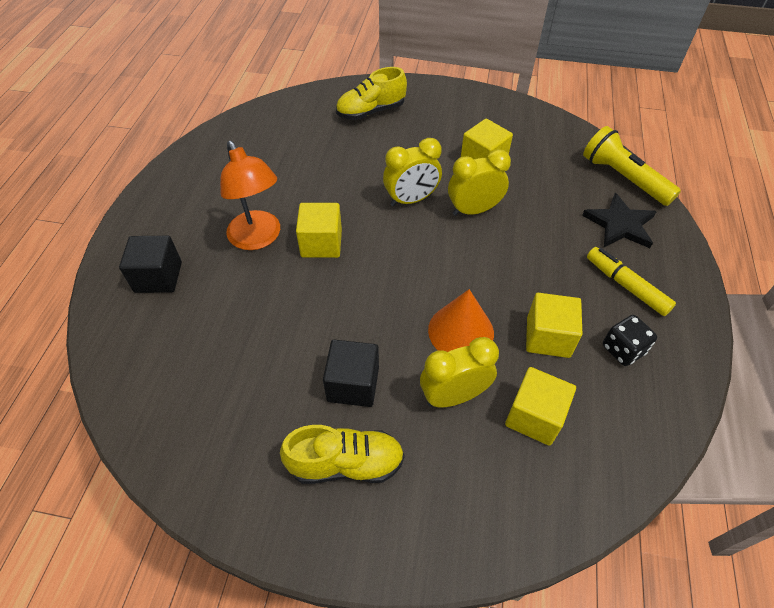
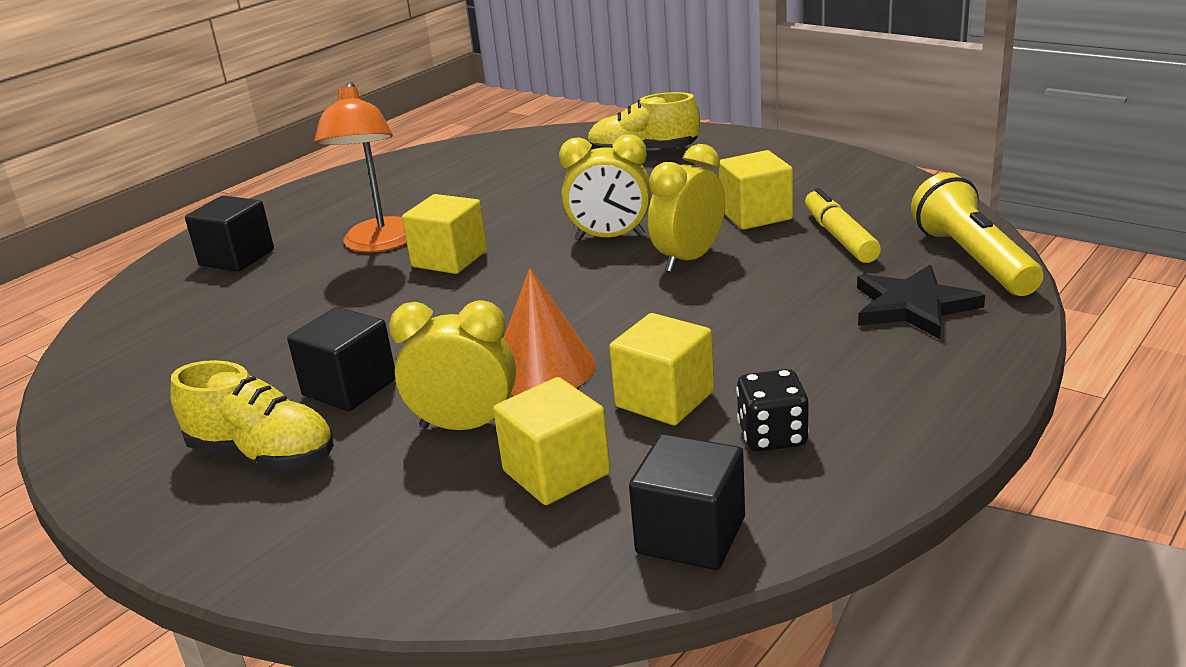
camera: 30 degrees right, 25 degrees down
yellow clock [448,149,511,216] -> yellow clock turned 60 degrees counterclockwise [648,144,725,272]
yellow marker [587,247,676,316] -> yellow marker moved to [805,188,881,263]
none -> black cube [629,434,745,570]

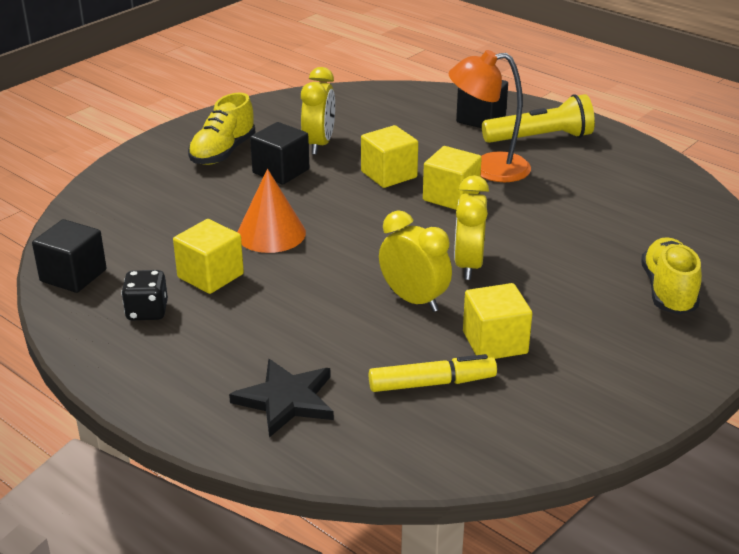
camera: 90 degrees right, 5 degrees up
yellow clock [389,300,516,430] -> yellow clock moved to [301,67,335,155]
yellow cube [493,377,610,505] -> yellow cube moved to [361,125,418,188]
yellow flashlight [911,172,1043,296] -> yellow flashlight moved to [482,94,595,143]

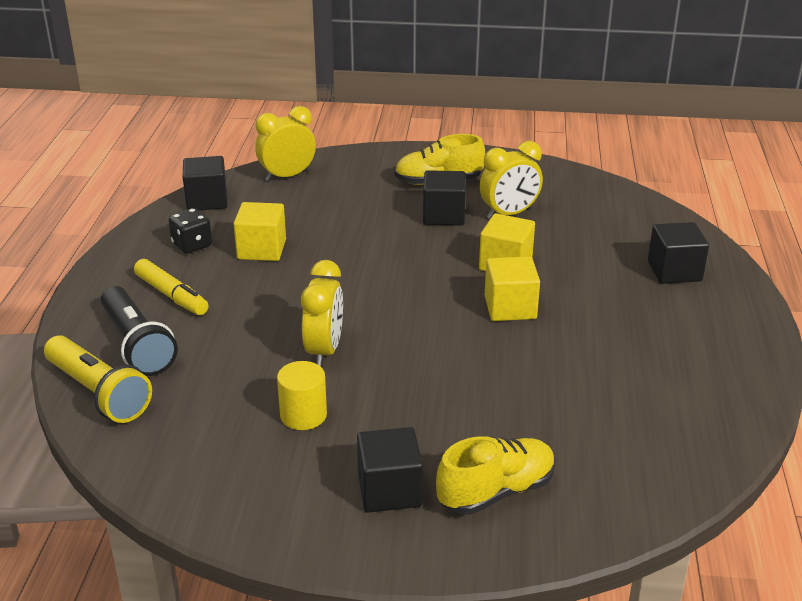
camera: 55 degrees right, 0 degrees up
black star [229,359,334,438] -> black flashlight [101,286,178,376]
orange cone [237,169,306,253] -> none
yellow marker [369,354,497,392] -> yellow marker moved to [134,259,209,315]
orange lamp [449,50,531,182] -> none
yellow clock [454,175,489,280] -> yellow clock moved to [255,106,316,181]
yellow cube [463,283,532,359] -> yellow cylinder [277,361,327,430]
yellow flashlight [482,94,595,143] -> yellow flashlight moved to [44,335,152,423]
none -> black cube [357,427,423,513]

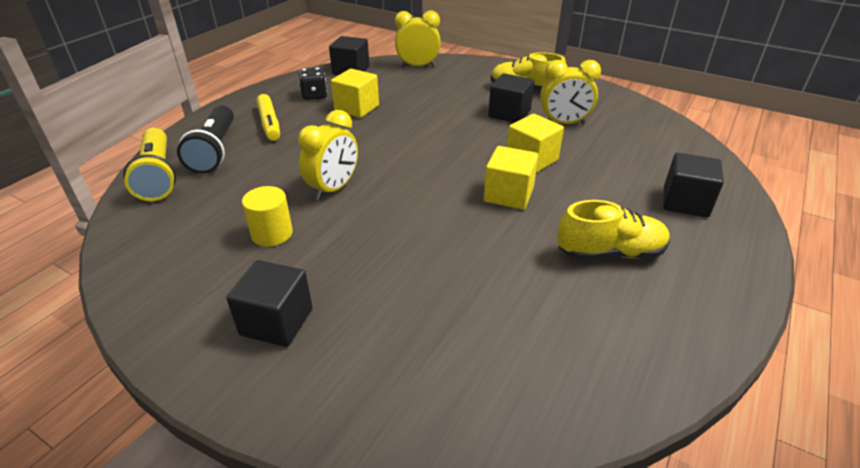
camera: 25 degrees right, 5 degrees up
yellow shoe [436,436,555,515] -> yellow shoe moved to [557,200,670,261]

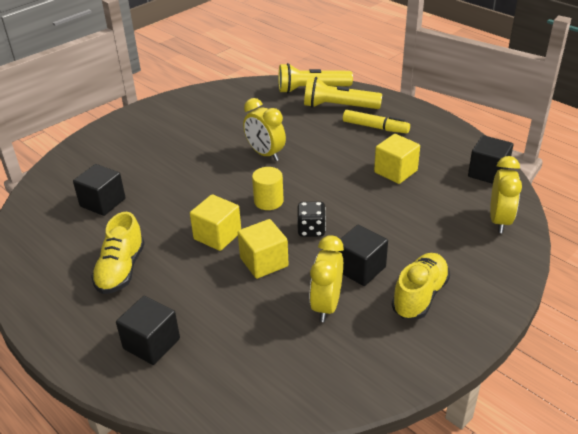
camera: 105 degrees right, 0 degrees up
black flashlight [177,105,234,174] -> yellow flashlight [304,77,382,109]
black cube [226,260,313,347] -> black cube moved to [73,164,126,216]
yellow cylinder [242,186,293,247] -> yellow cylinder moved to [252,167,284,210]
yellow marker [256,94,280,141] -> yellow marker turned 150 degrees counterclockwise [343,110,410,133]
black dice [299,68,327,100] -> black dice moved to [297,202,326,237]

